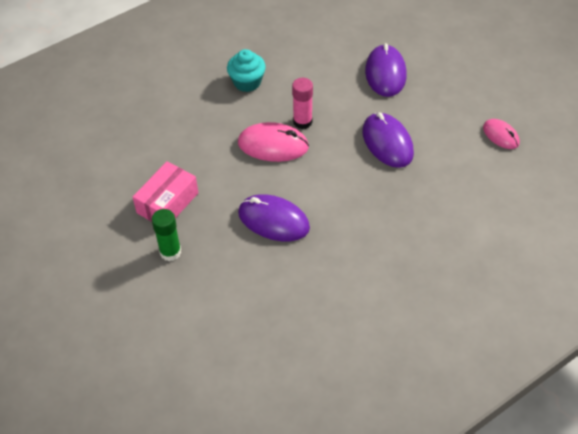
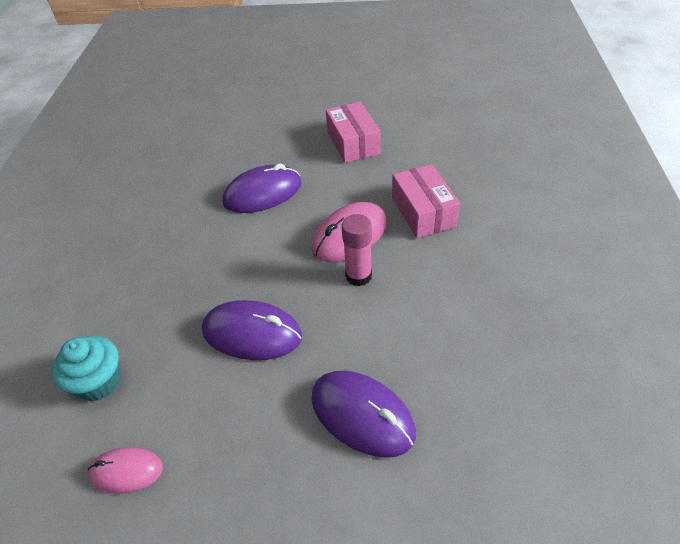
camera: 130 degrees right, 5 degrees down
green glue stick [152,209,181,261] -> none
turquoise cupcake [227,49,266,92] -> turquoise cupcake moved to [52,336,121,401]
none -> pink box [392,164,460,238]

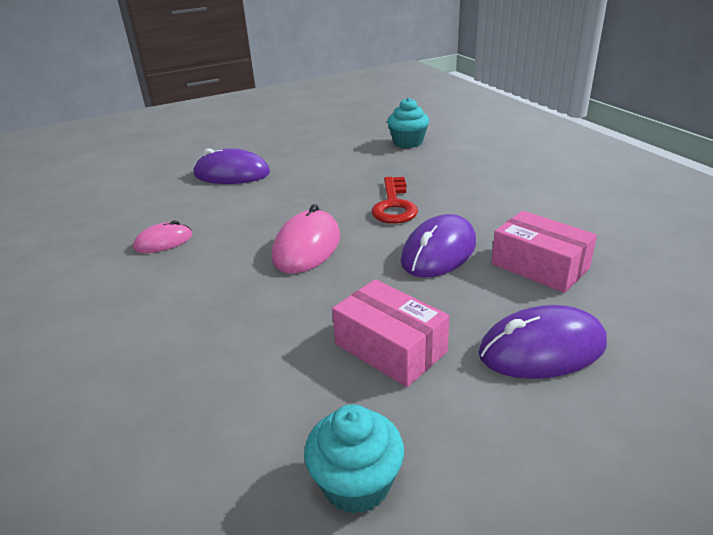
camera: 150 degrees right, 15 degrees down
pink mouse [88,447,163,494] -> pink mouse moved to [133,220,192,253]
purple mouse [202,300,302,360] -> purple mouse moved to [478,305,607,379]
pink glue stick [342,214,372,286] -> none
pink box [392,164,460,238] -> pink box moved to [491,211,597,293]
none -> turquoise cupcake [304,404,404,514]
none -> red key [371,177,418,223]

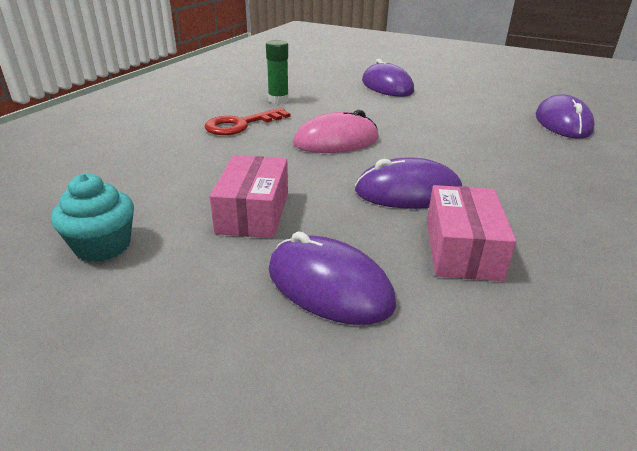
camera: 50 degrees right, 0 degrees up
pink mouse [133,220,192,253] -> green glue stick [266,40,289,104]
red key [371,177,418,223] -> red key moved to [205,108,291,135]
turquoise cupcake [387,98,429,148] -> purple mouse [536,94,595,139]

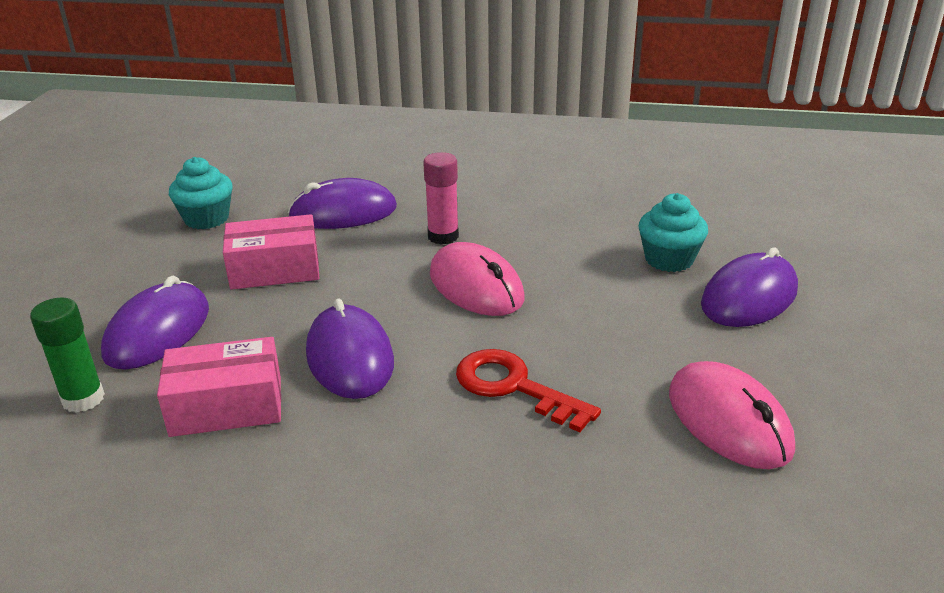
camera: 75 degrees right, 0 degrees up
red key [205,108,291,135] -> red key moved to [456,349,601,432]
green glue stick [266,40,289,104] -> green glue stick moved to [30,298,105,413]
purple mouse [536,94,595,139] -> purple mouse moved to [288,178,397,229]
none -> pink glue stick [423,152,459,245]
none -> turquoise cupcake [638,193,708,272]
none -> pink mouse [669,361,795,469]

